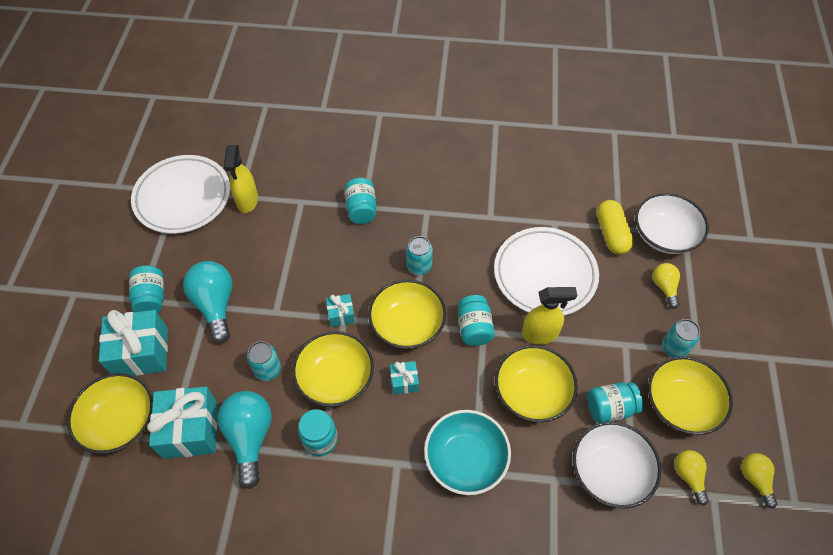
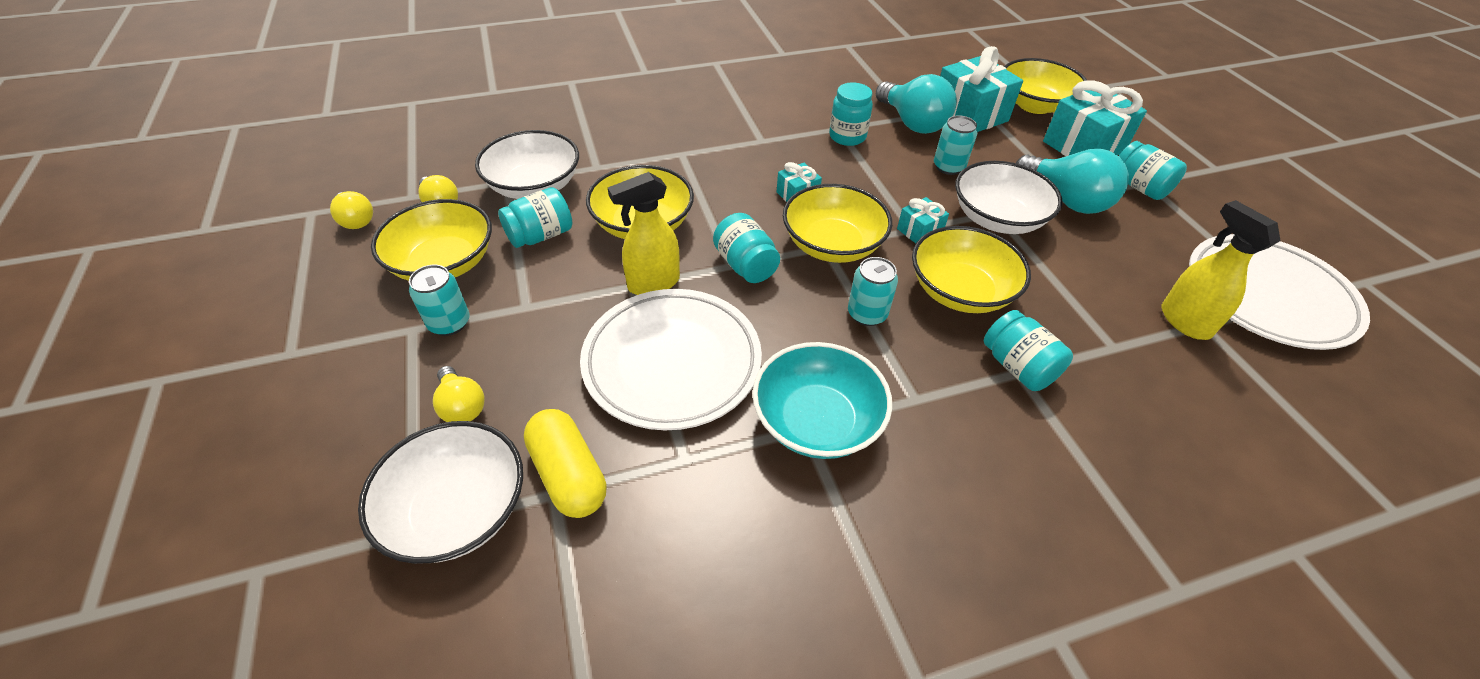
camera: 155 degrees right, 10 degrees down
yellow bowl [292,331,374,407] -> yellow bowl moved to [912,226,1031,313]
turquoise bowl [424,410,511,495] -> turquoise bowl moved to [752,342,892,459]
none -> white bowl [955,161,1063,234]

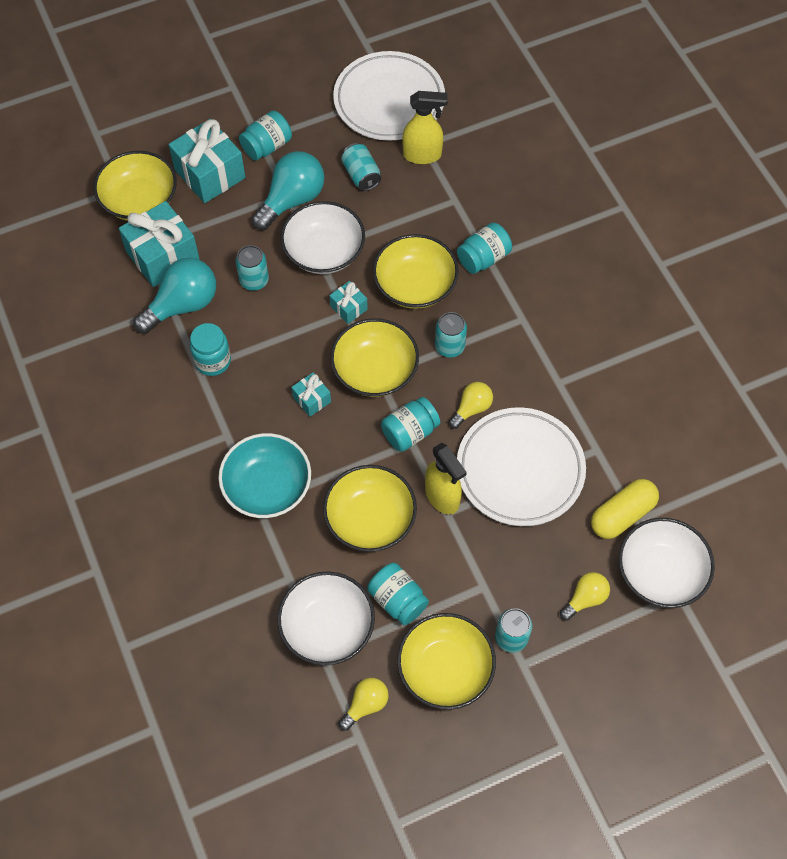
camera: 95 degrees left, 15 degrees up
yellow light bulb [330,191,373,229] -> yellow light bulb moved to [449,382,493,429]
turquoise bowl [752,342,892,459] -> turquoise bowl moved to [218,433,311,518]
yellow spray bottle [1162,200,1281,340] -> yellow spray bottle turned 150 degrees counterclockwise [402,91,448,164]
none -> turquoise can [341,143,381,191]

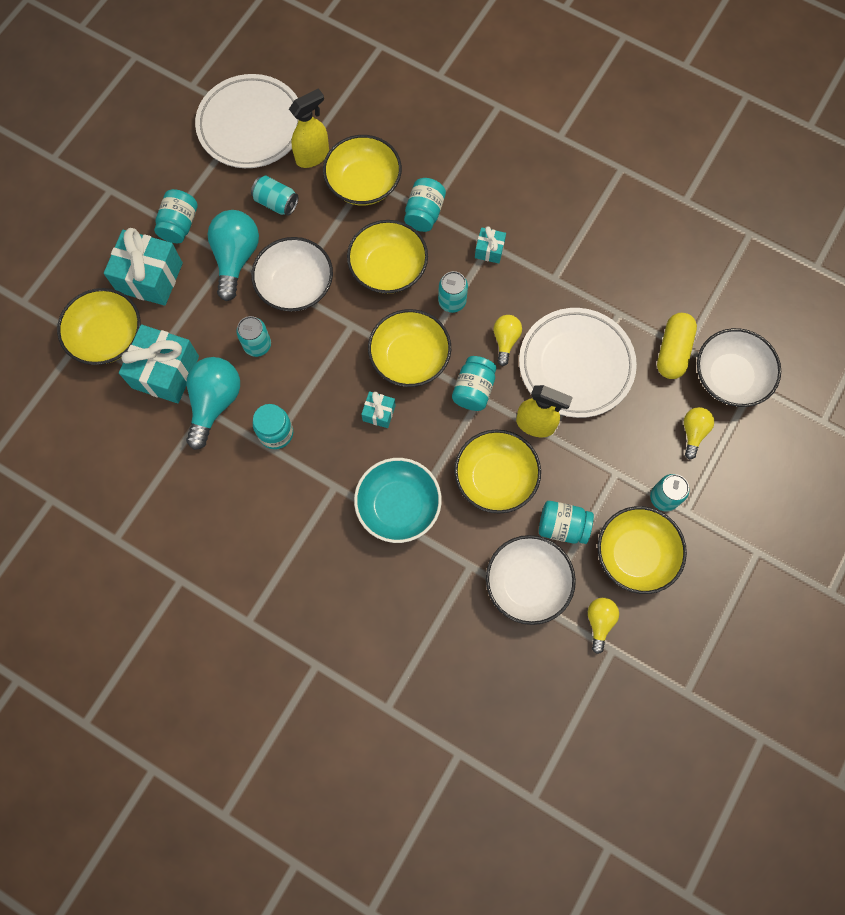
camera: 35 degrees left, 10 degrees up
turquoise gift [329,281,368,324] -> turquoise gift moved to [475,226,506,264]
none -> yellow bowl [323,135,402,205]

